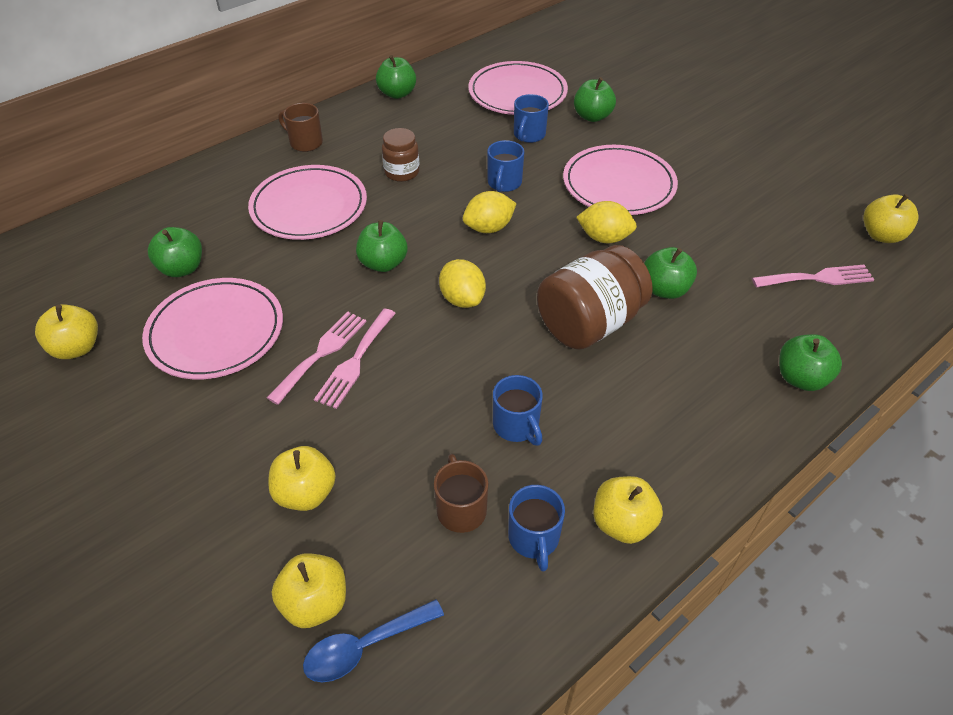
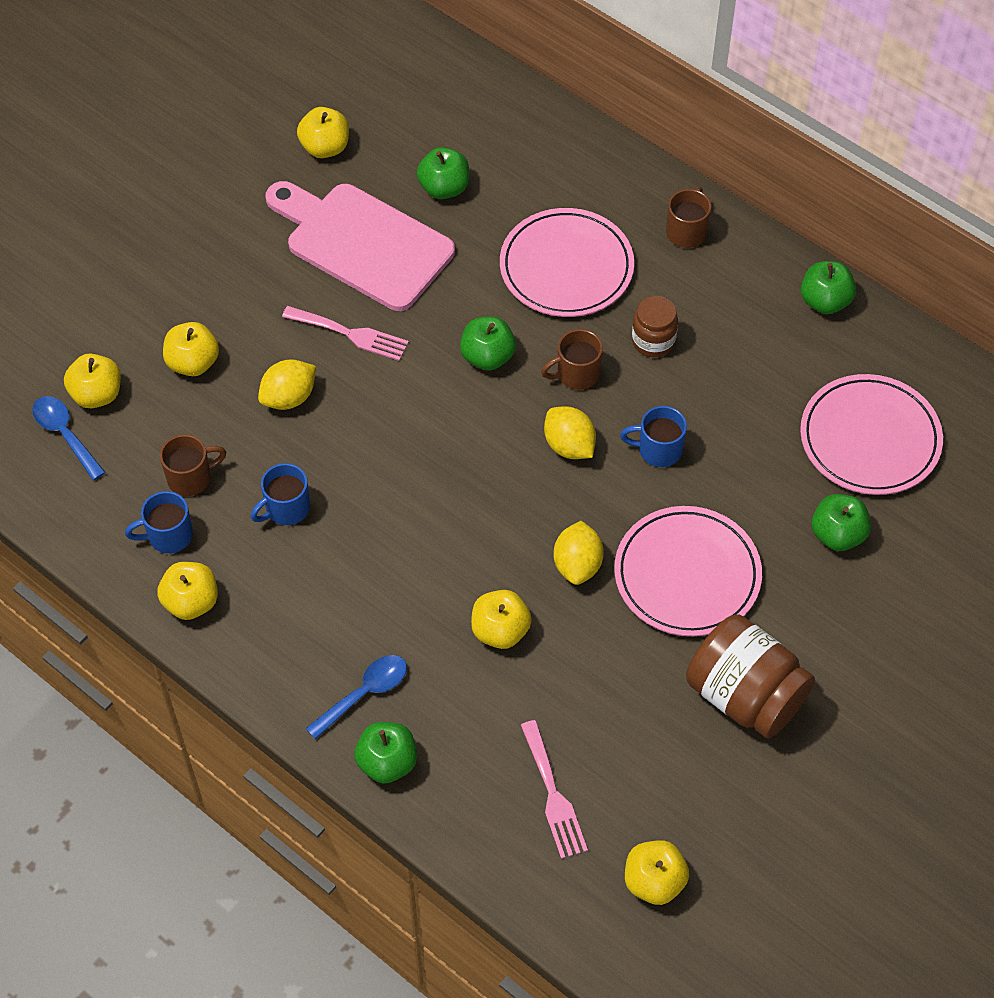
camera: 80 degrees right, 10 degrees up
pink plate [142,278,283,379] -> pink cutting board [265,181,455,311]
pink fork [314,308,396,409] -> none
yellow lemon [439,259,486,308] -> yellow lemon moved to [258,359,316,410]
blue mug [514,94,549,143] -> none
brown jar [537,245,653,350] -> brown jar moved to [686,614,815,739]
green apple [644,247,697,299] -> yellow apple [471,590,532,649]
none -> blue spoon [305,655,407,740]
none -> brown mug [541,329,603,390]

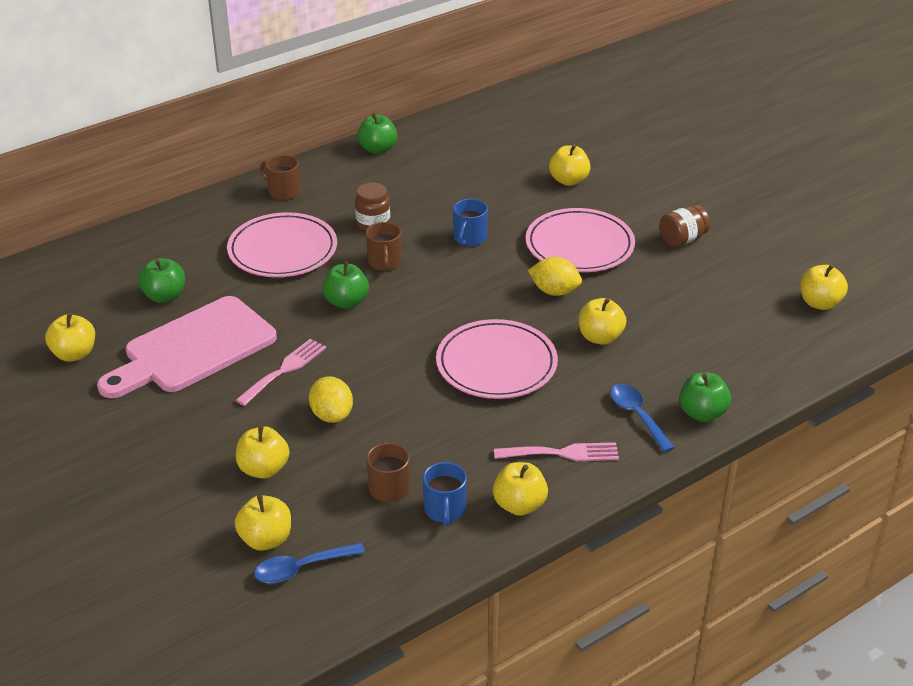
camera: 75 degrees left, 20 degrees down
blue mug [251,463,310,525] -> none
pink fork [521,720,588,859] -> pink fork moved to [494,442,619,461]
yellow lemon [544,406,596,459] -> none
brown jar [686,614,815,739] -> brown jar [659,205,710,247], size x0.56
pink plate [800,374,943,495] -> pink plate moved to [436,319,558,399]
green apple [811,494,871,551] -> yellow apple [549,144,591,186]

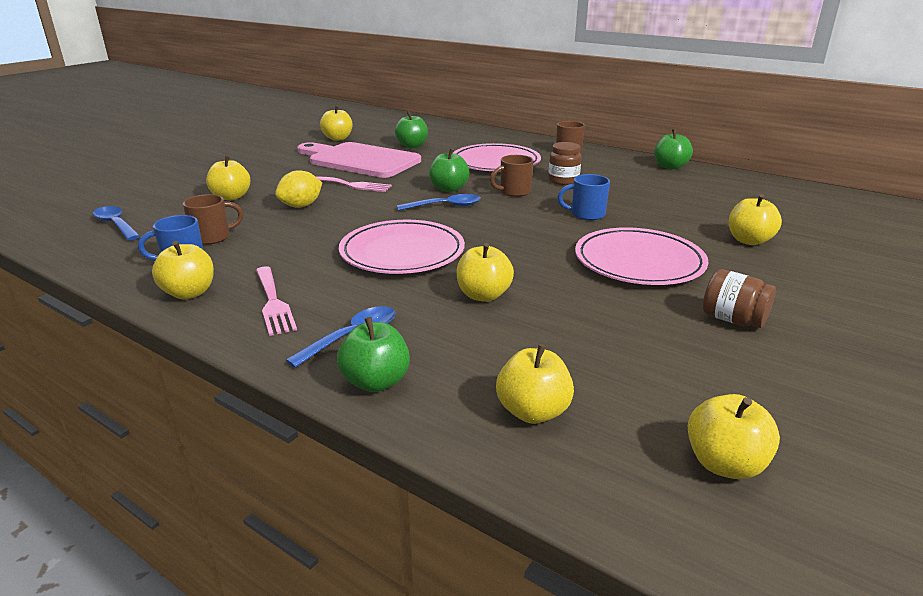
camera: 70 degrees right, 10 degrees down
yellow apple [235,495,291,551] -> yellow apple moved to [496,344,574,424]
yellow lemon [528,257,582,296] -> none
none -> blue spoon [397,194,481,211]

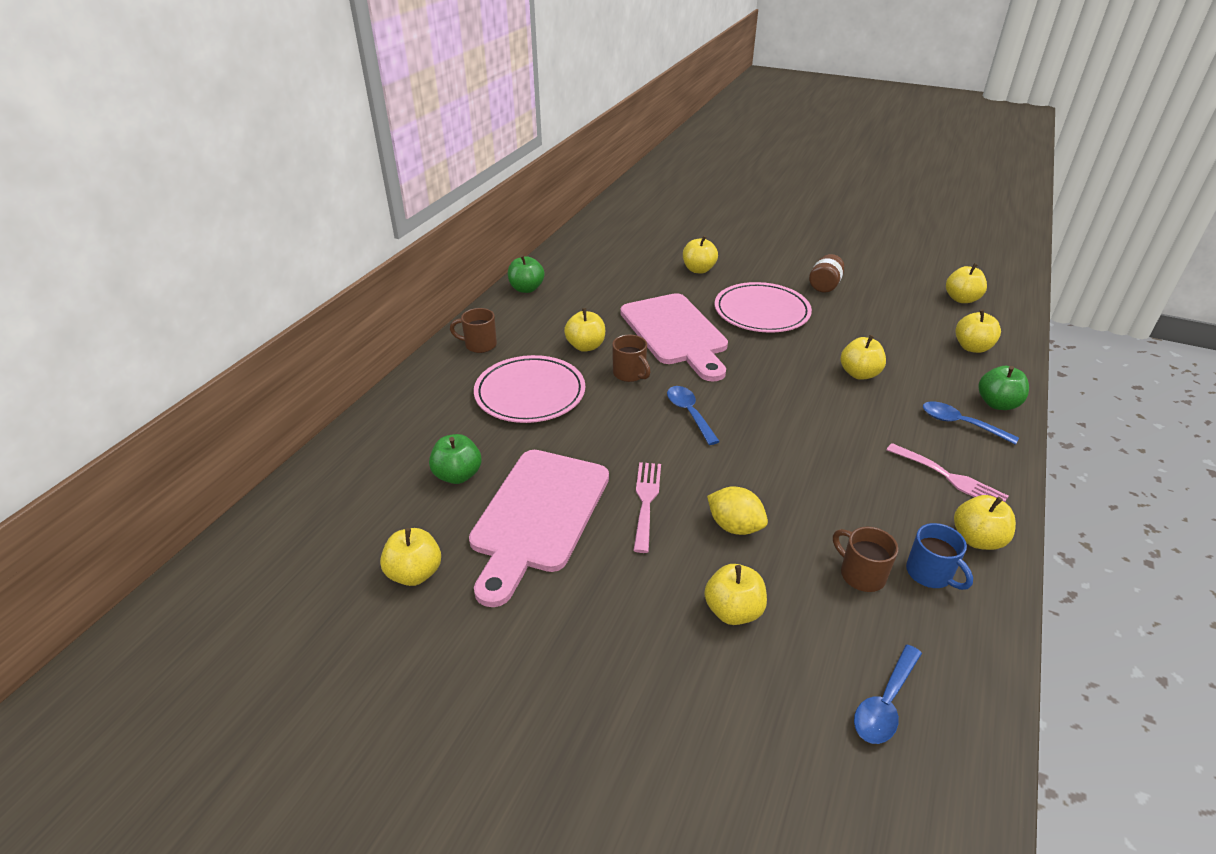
camera: 100 degrees left, 10 degrees up
pink fork [256,266,297,336] -> pink fork turned 75 degrees clockwise [886,443,1009,502]
pink plate [339,220,465,274] -> none
green apple [429,148,469,192] -> none
brown jar [548,142,581,185] -> yellow apple [564,308,605,352]
blue mug [558,174,610,220] -> pink cutting board [620,293,728,382]

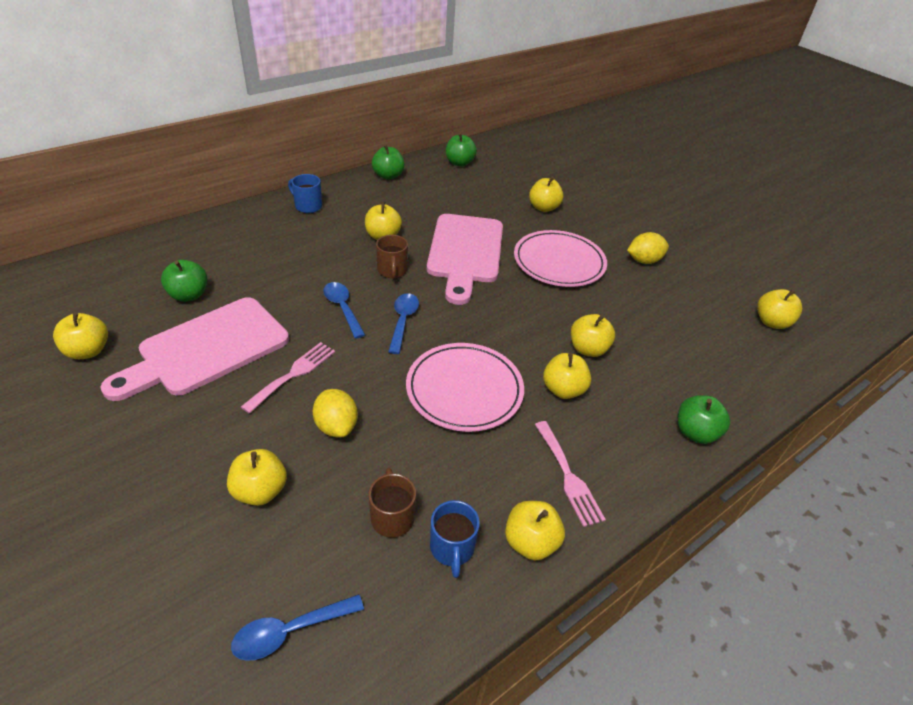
camera: 25 degrees right, 5 degrees up
brown mug [450,308,497,353] -> blue mug [288,174,322,213]
pink plate [474,355,585,423] -> pink plate moved to [406,343,524,432]
brown jar [809,254,844,293] -> yellow lemon [627,232,669,264]
blue spoon [923,401,1019,445] -> blue spoon moved to [323,282,365,338]
yellow apple [955,309,1001,353] -> yellow apple moved to [543,353,591,399]
none -> green apple [446,133,477,166]

